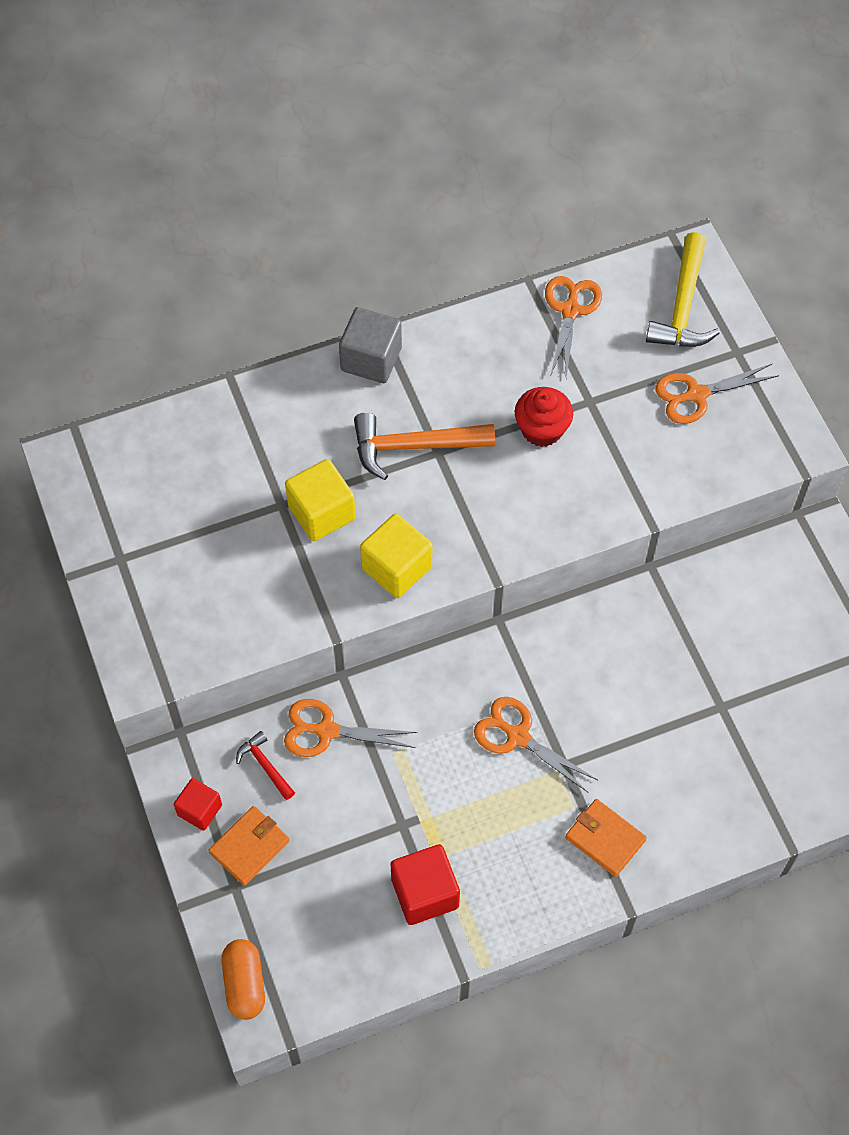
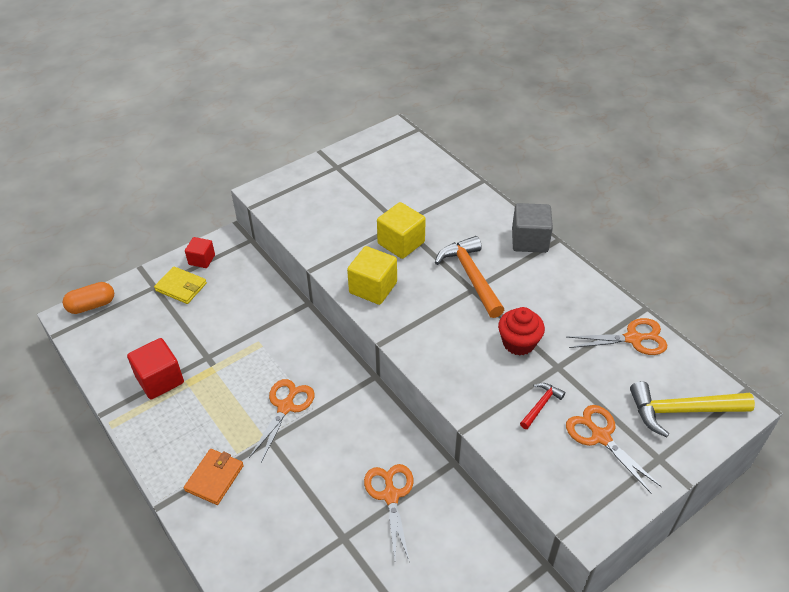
camera: 75 degrees right, 15 degrees down
orange wallet [208,806,290,886] -> yellow wallet [154,266,207,304]
red hammer [236,731,295,800] -> red hammer moved to [520,383,565,429]
orange scissors [284,699,418,757] -> orange scissors moved to [364,464,413,563]

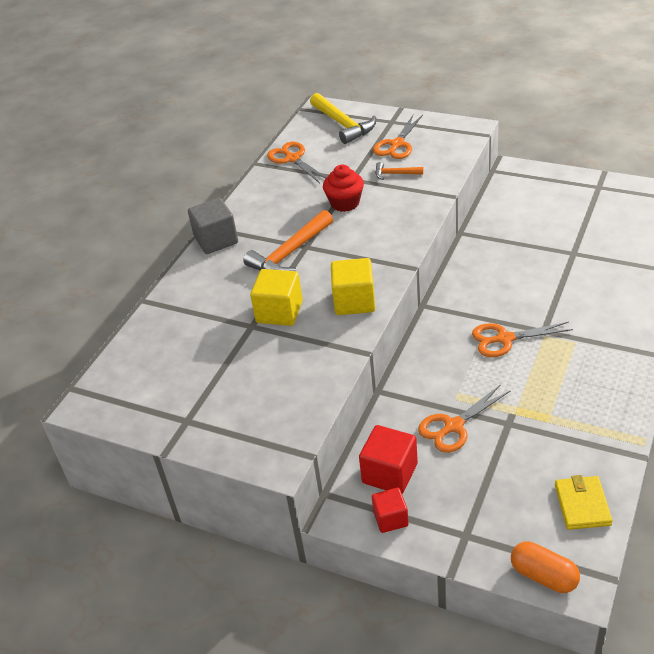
camera: 115 degrees left, 5 degrees down
red cube [127,338,184,400] -> red cube moved to [359,425,418,494]
yellow wallet [154,266,207,304] -> yellow wallet moved to [555,475,613,530]
orange wallet [184,449,244,505] -> none
orange scissors [364,464,413,563] -> orange scissors moved to [418,384,510,453]
red hammer [520,383,565,429] -> orange hammer [375,162,424,180]

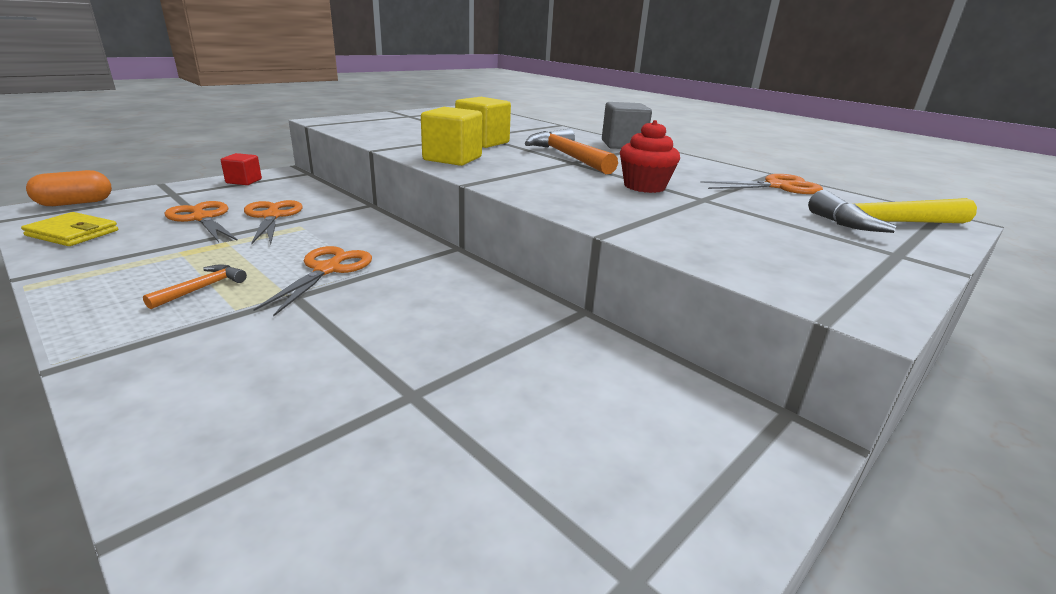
camera: 105 degrees right, 15 degrees down
red cube [359,425,418,494] -> none
orange scissors [373,115,423,159] -> orange scissors moved to [164,201,238,242]
orange hammer [375,162,424,180] -> orange hammer moved to [143,264,247,309]

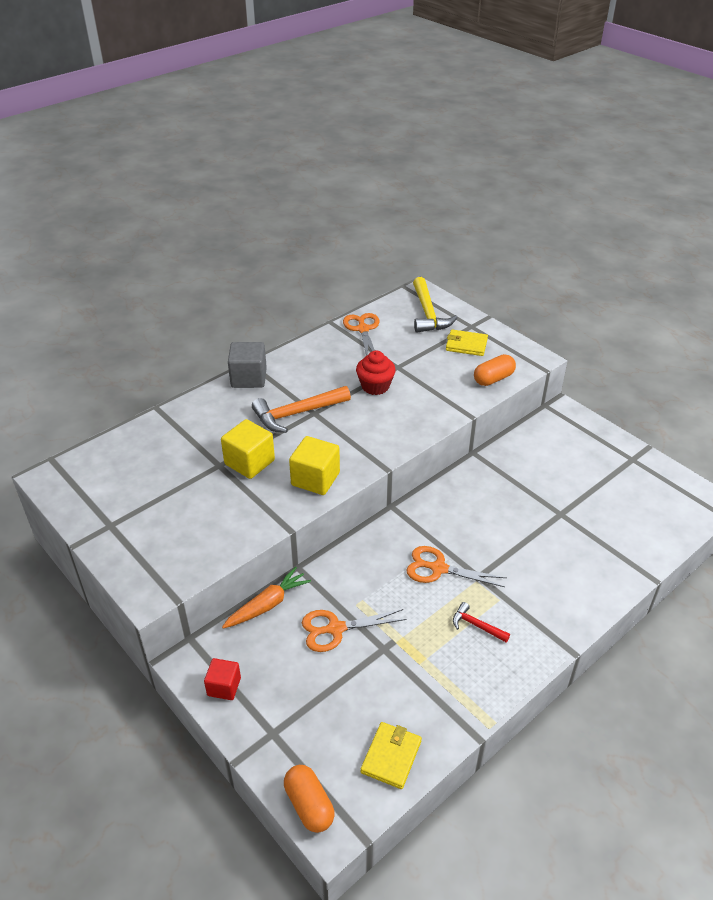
camera: 85 degrees left, 15 degrees up
orange hammer [143,264,247,309] -> red hammer [453,602,510,642]
orange scissors [164,201,238,242] -> none
none -> orange carrot [222,566,311,629]
none -> yellow wallet [446,329,488,356]
none -> orange capsule [474,354,516,386]

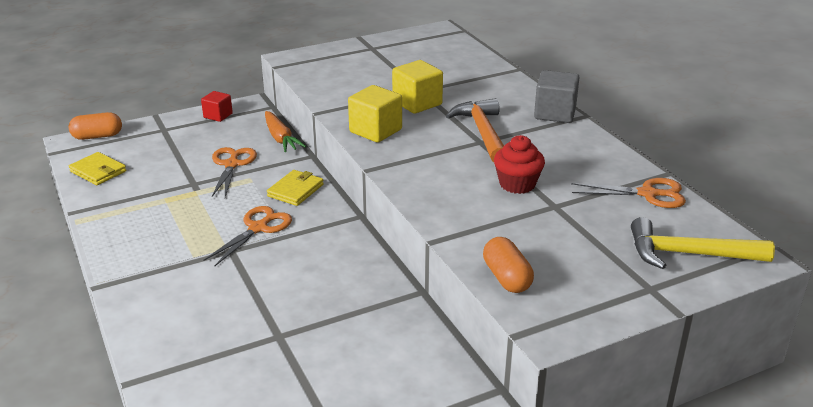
camera: 105 degrees right, 10 degrees down
yellow wallet [446,329,488,356] -> yellow wallet moved to [267,170,324,206]
red hammer [453,602,510,642] -> none

